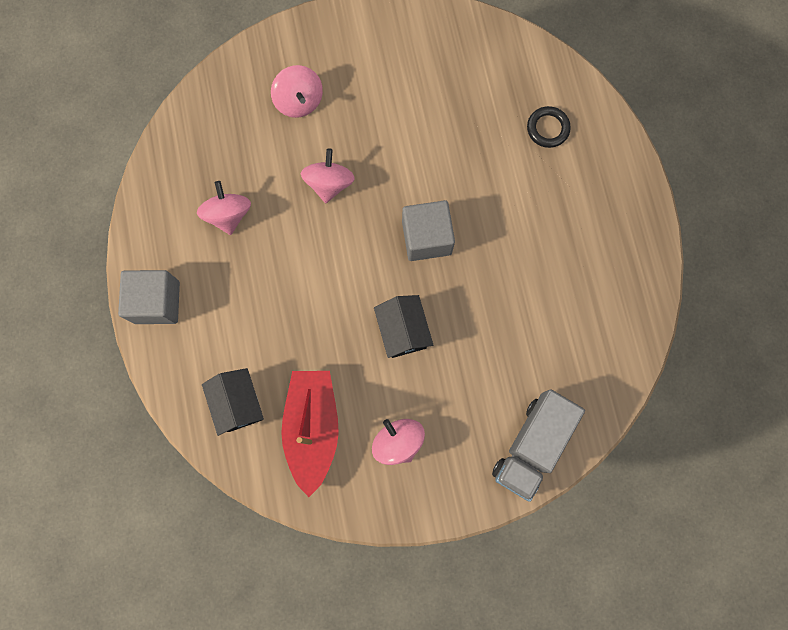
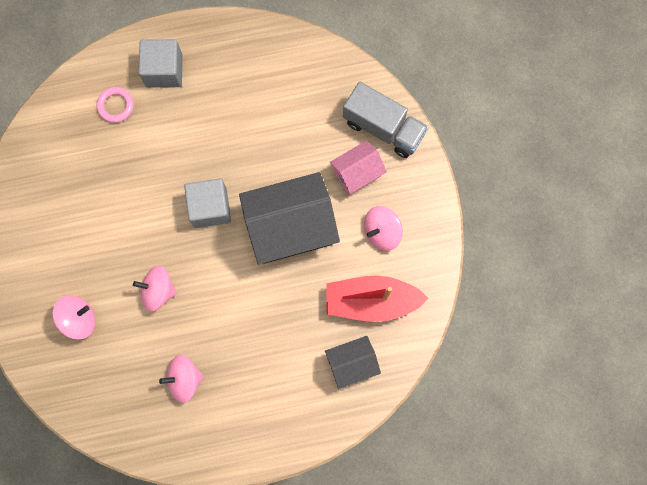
camera: 90 degrees left, 0 degrees up
grey cube [118,270,180,324] -> grey cube moved to [139,39,183,88]
black house [374,295,433,358] -> black house [239,172,340,264], size x1.87
black ring [527,106,571,148] -> pink ring [97,87,134,123]
none -> pink house [330,141,387,195]

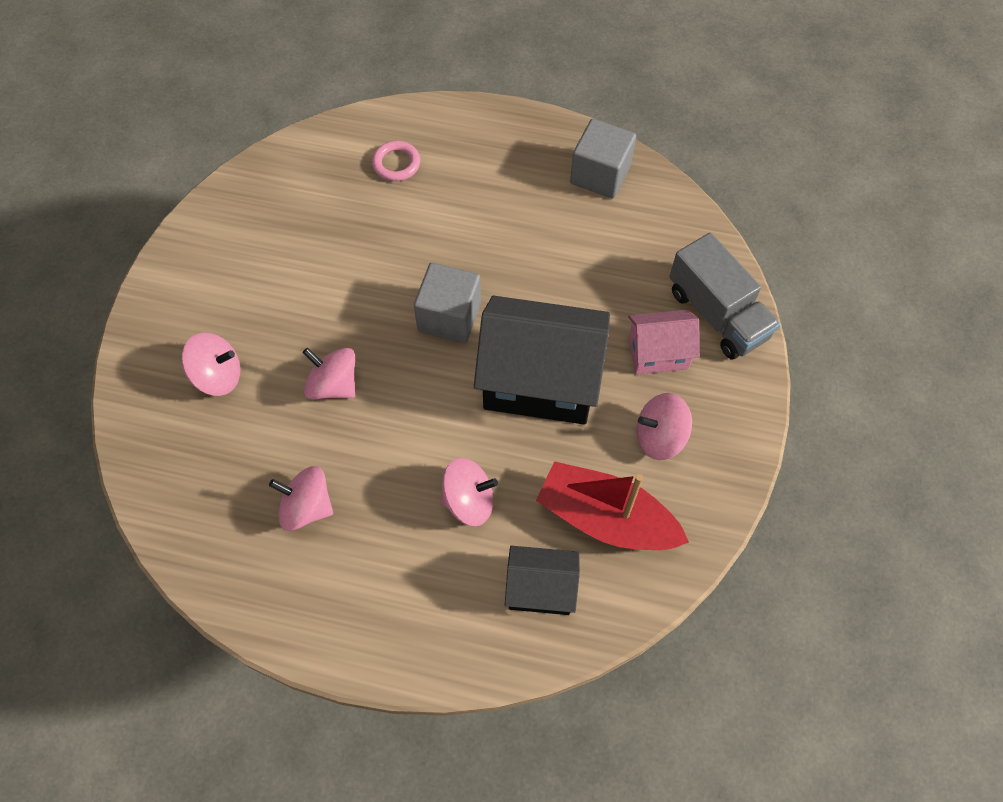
camera: 25 degrees right, 15 degrees down
grey cube [139,39,183,88] -> grey cube moved to [570,119,636,198]
none -> pink spinning top [440,458,498,526]

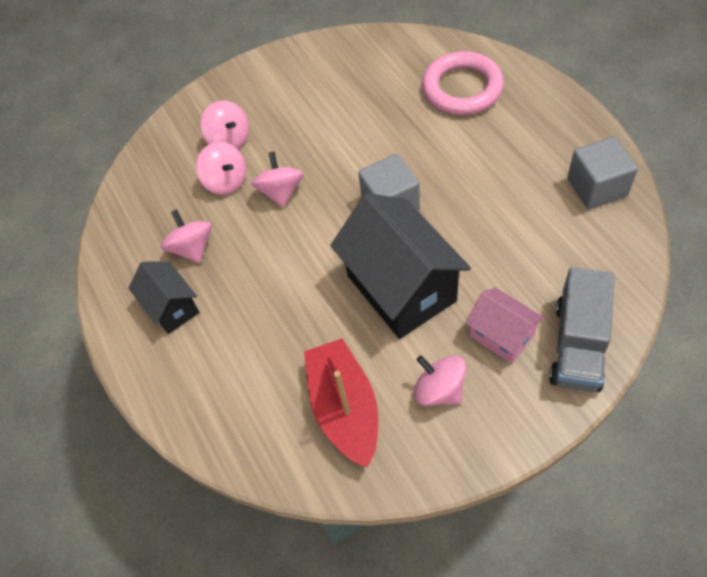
camera: 55 degrees right, 5 degrees down
pink ring [372,141,420,181] -> pink ring [422,51,504,115], size x1.97
pink spinning top [440,458,498,526] -> pink spinning top moved to [196,142,246,195]
black house [505,546,580,615] -> black house moved to [128,261,200,334]

